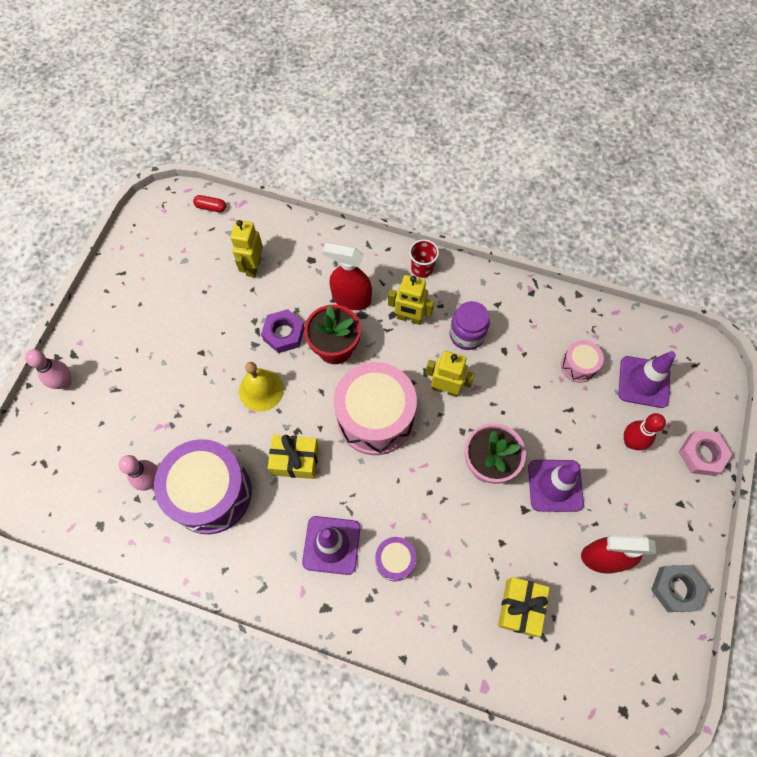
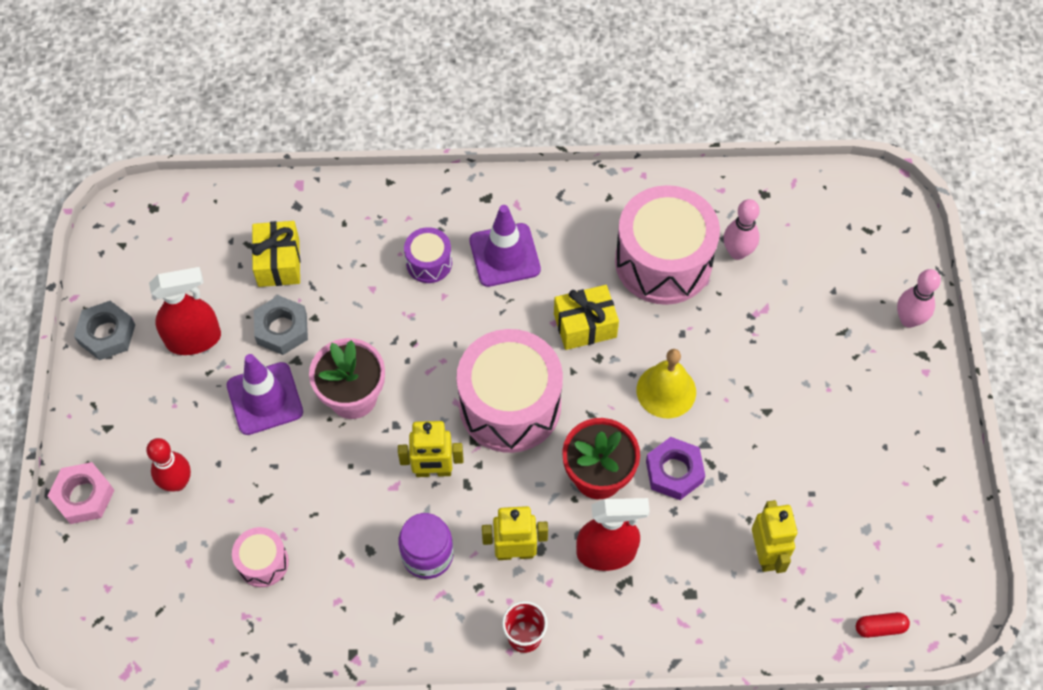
camera: 160 degrees right, 5 degrees down
purple drum [154,439,252,534] -> pink drum [615,185,720,305]
purple traffic cone [618,351,676,408] -> none
none -> grey nut [254,295,308,355]

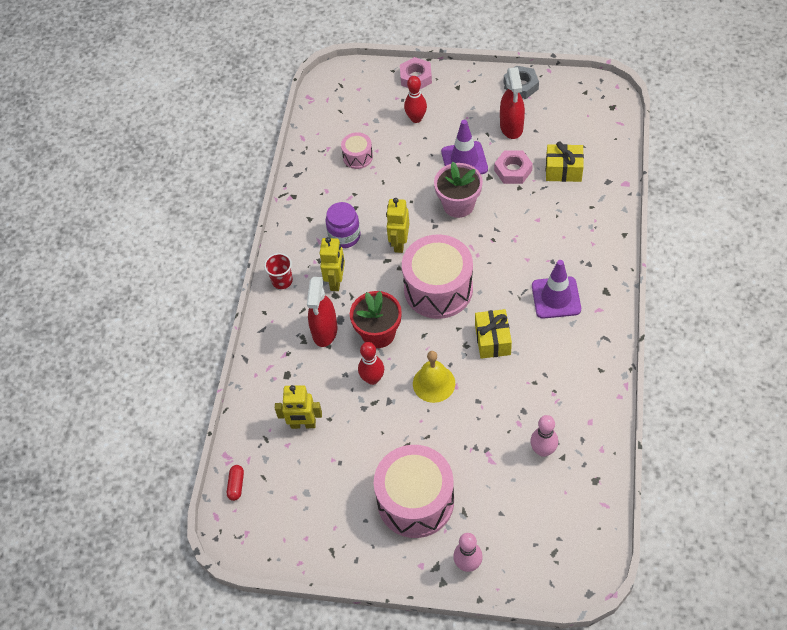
camera: 105 degrees right, 5 degrees down
grey nut [254,295,308,355] -> pink nut [494,150,533,184]
purple drum [404,227,452,283] -> none
pink drum [615,185,720,305] -> pink drum moved to [374,445,454,538]
purple nut [646,437,705,500] -> red bowling pin [358,342,384,385]

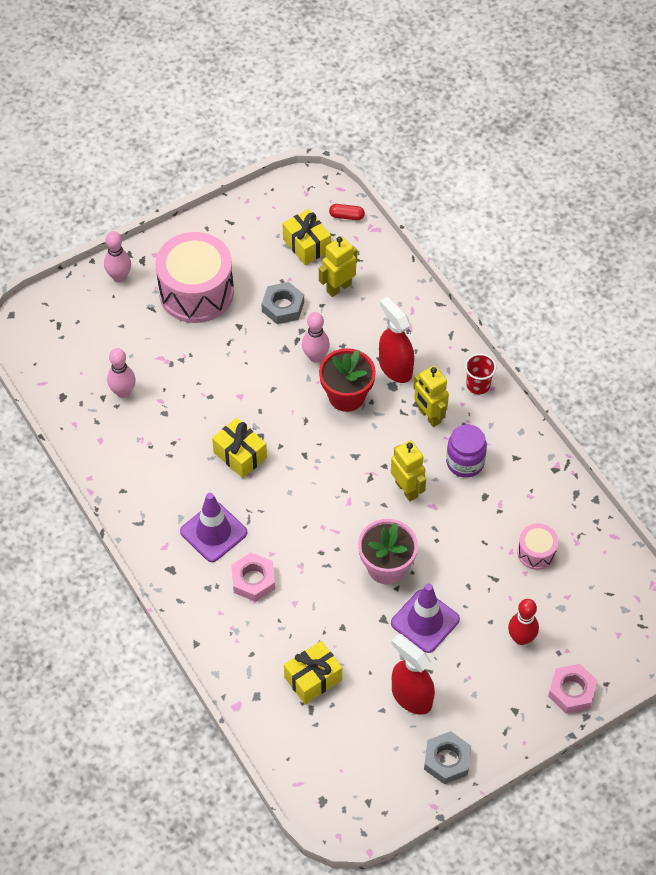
camera: 135 degrees right, 0 degrees up
red capsule [227,465,244,501] -> red capsule turned 45 degrees counterclockwise [329,204,365,220]
red bowling pin [358,342,384,385] -> pink bowling pin [302,312,330,362]
pink drum [402,235,473,319] -> none
yellow bell [413,351,455,403] -> none
pink nut [494,150,533,184] -> pink nut moved to [231,553,275,602]
none -> grey nut [261,282,304,324]
none -> yellow gift [282,209,331,265]

